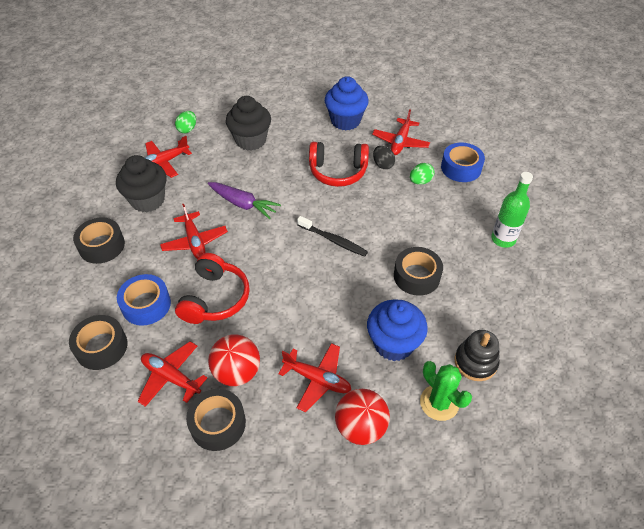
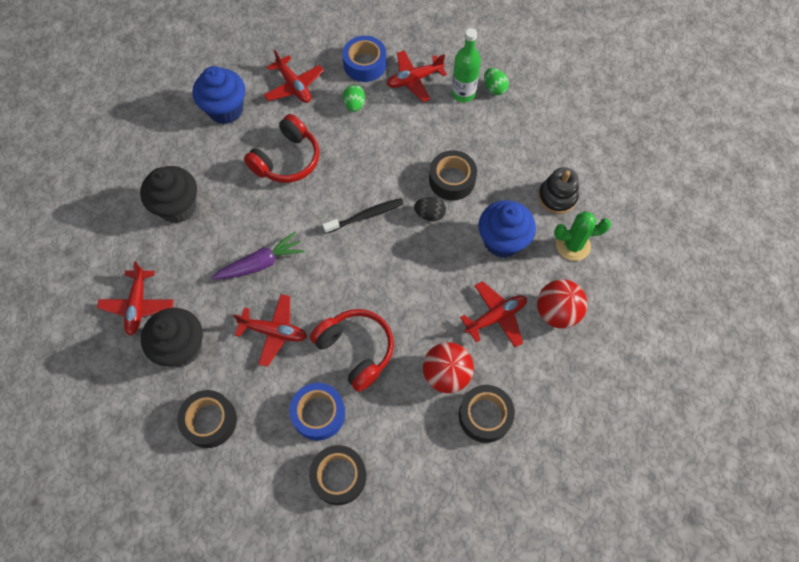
camera: 55 degrees left, 15 degrees up
red plane [138,341,207,407] -> red plane moved to [387,50,447,102]
green egg [175,111,196,133] -> green egg moved to [484,68,509,95]
black egg [373,146,395,169] -> black egg moved to [414,197,446,221]

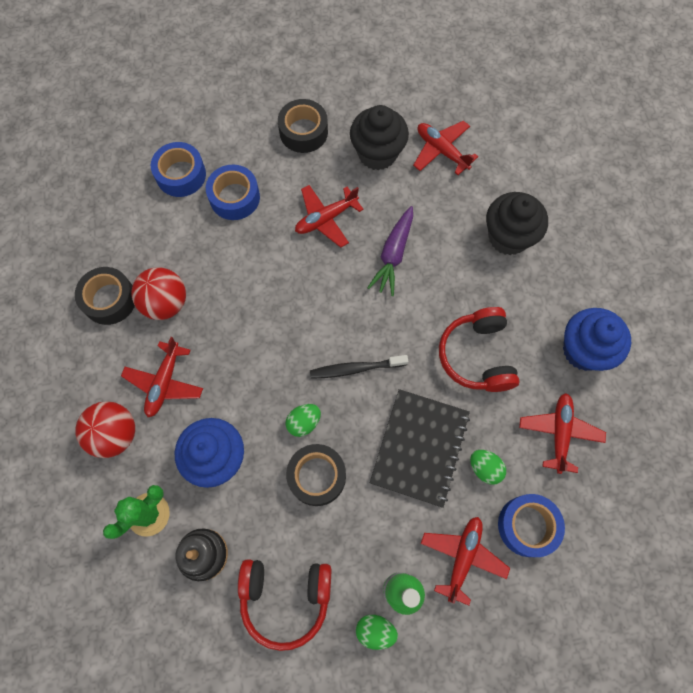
camera: 135 degrees right, 5 degrees up
red plane [264,50,324,103] -> red plane turned 90 degrees clockwise [519,393,606,474]
black tape [309,445,366,505] -> blue tape [151,142,206,197]
red headphones [310,309,394,392] -> red headphones moved to [238,559,331,651]
black toothbrush [322,198,404,234] -> black toothbrush turned 60 degrees clockwise [310,355,408,379]
black egg [414,197,446,221] -> green egg [285,404,321,437]
none -> black notebook [370,389,470,508]

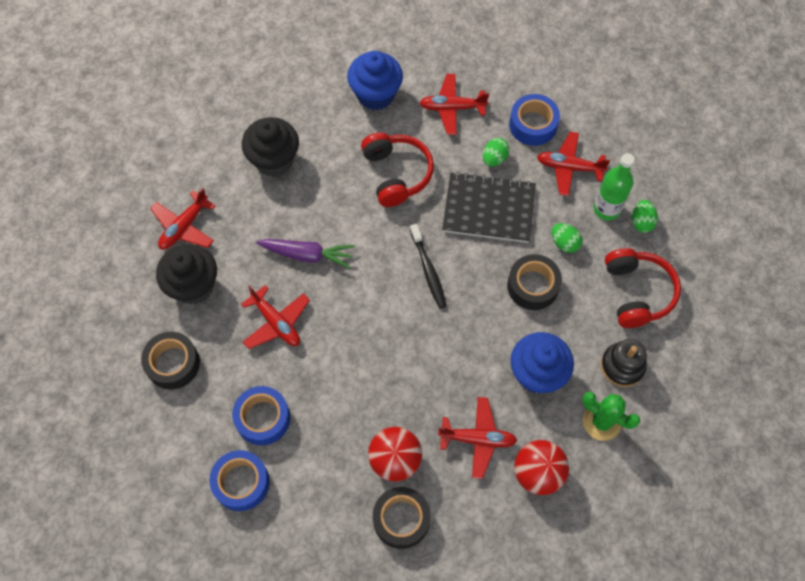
camera: 100 degrees left, 5 degrees down
green egg [285,404,321,437] -> green egg moved to [551,223,583,253]
red headphones [439,307,520,392] -> red headphones turned 90 degrees counterclockwise [361,132,434,207]

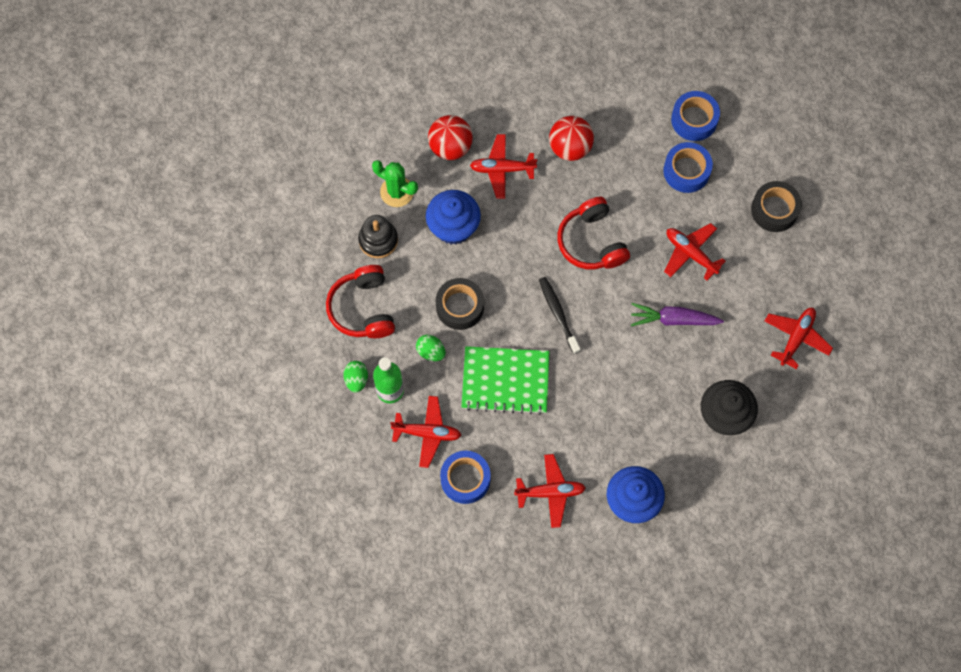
camera: 175 degrees right, 5 degrees up
black cupcake [156,244,217,305] -> none
red headphones [361,132,434,207] -> red headphones moved to [557,197,630,270]
black tape [373,487,431,549] -> none
black notebook [442,172,536,243] -> green notebook [461,346,550,415]
green egg [483,138,510,167] -> none

